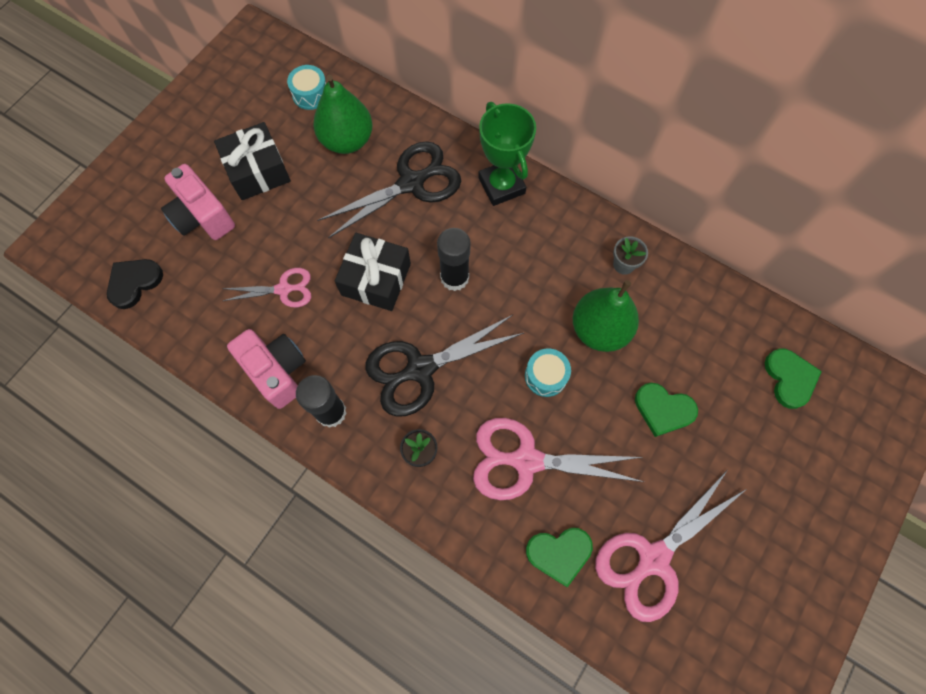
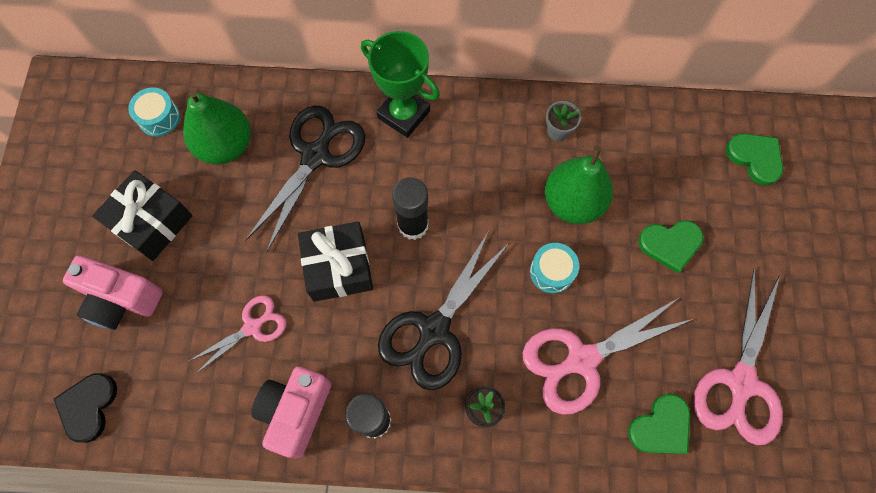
camera: 30 degrees left, 0 degrees up
pink camera [227,329,306,409] -> pink camera turned 90 degrees counterclockwise [251,366,331,458]

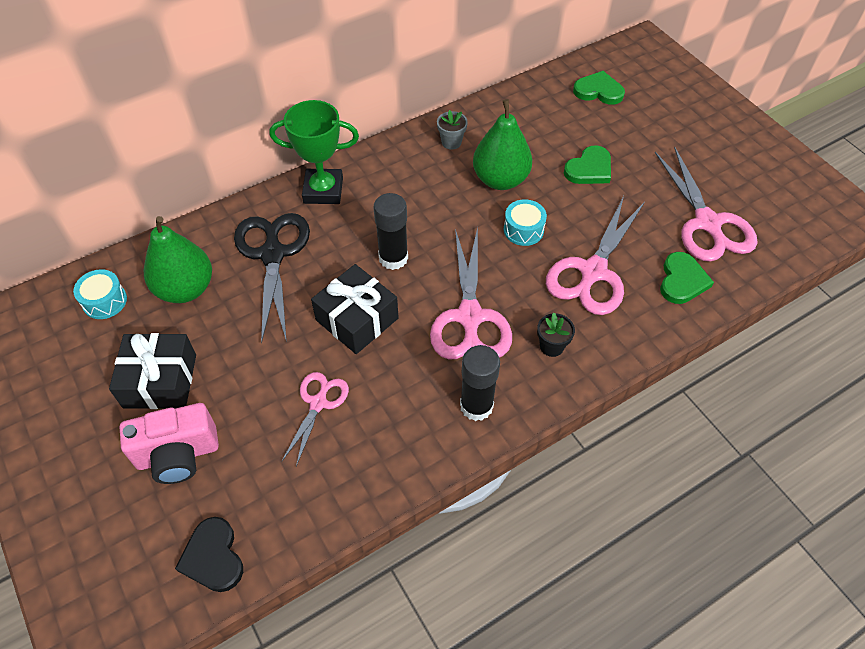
camera: 35 degrees left, 15 degrees down
pink camera [251,366,331,458] -> none
black scissors [378,231,510,390] -> pink scissors [430,227,512,360]

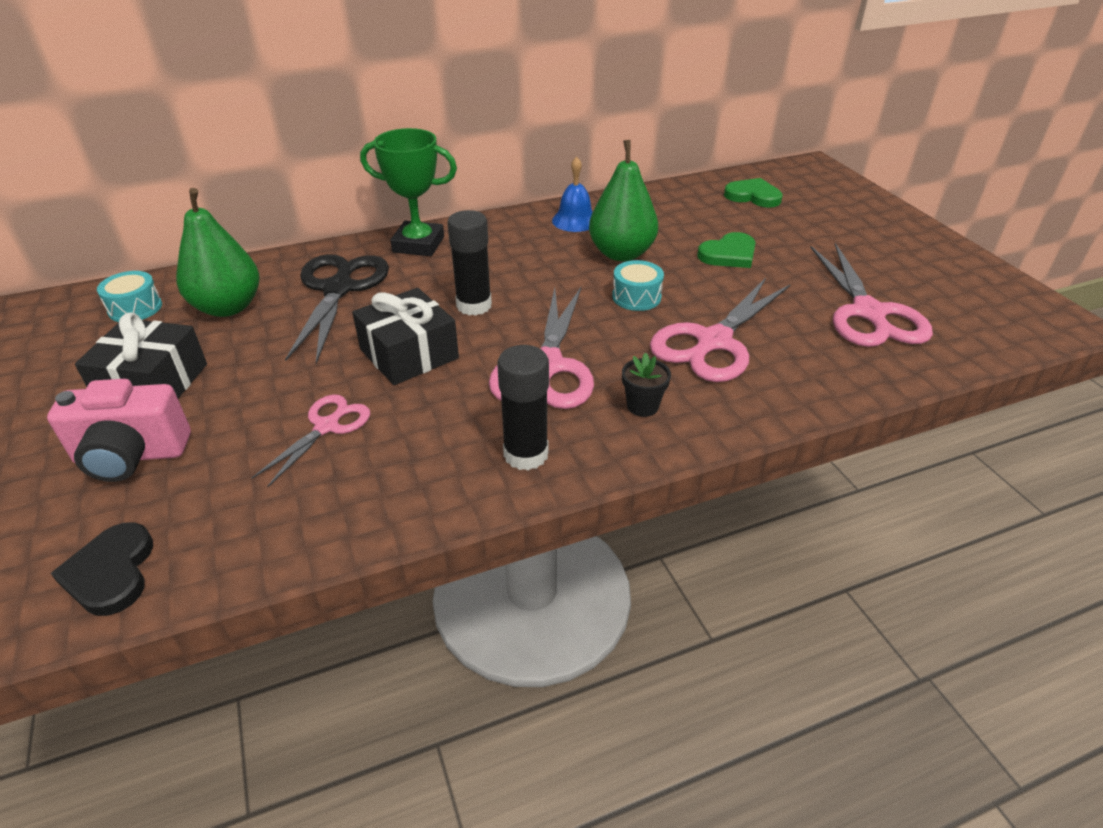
camera: 10 degrees right, 15 degrees down
grey flower pot [437,110,468,150] -> blue bell [552,157,593,232]
green heart [660,252,714,304] -> none

